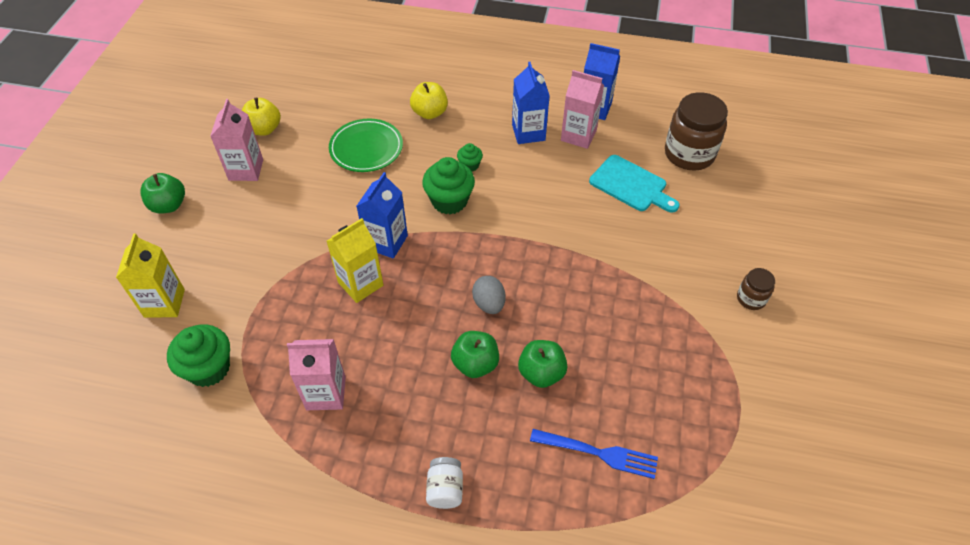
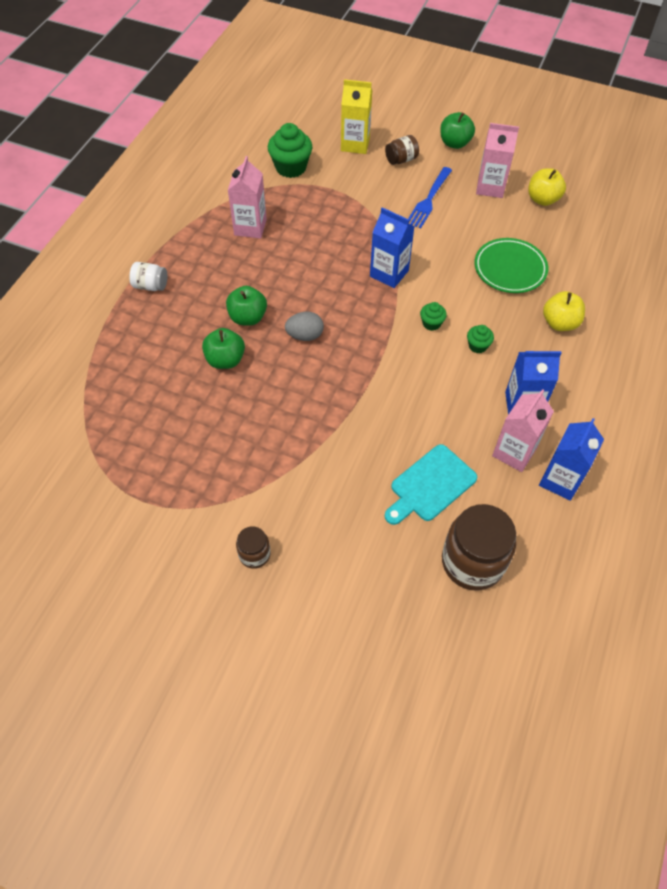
camera: 100 degrees right, 5 degrees up
yellow carton [327,218,383,303] -> none
green cupcake [422,157,475,215] -> green cupcake [420,302,447,331], size x0.52
blue fork [530,429,658,479] -> blue fork moved to [408,167,452,228]
none -> brown jar [385,135,419,165]

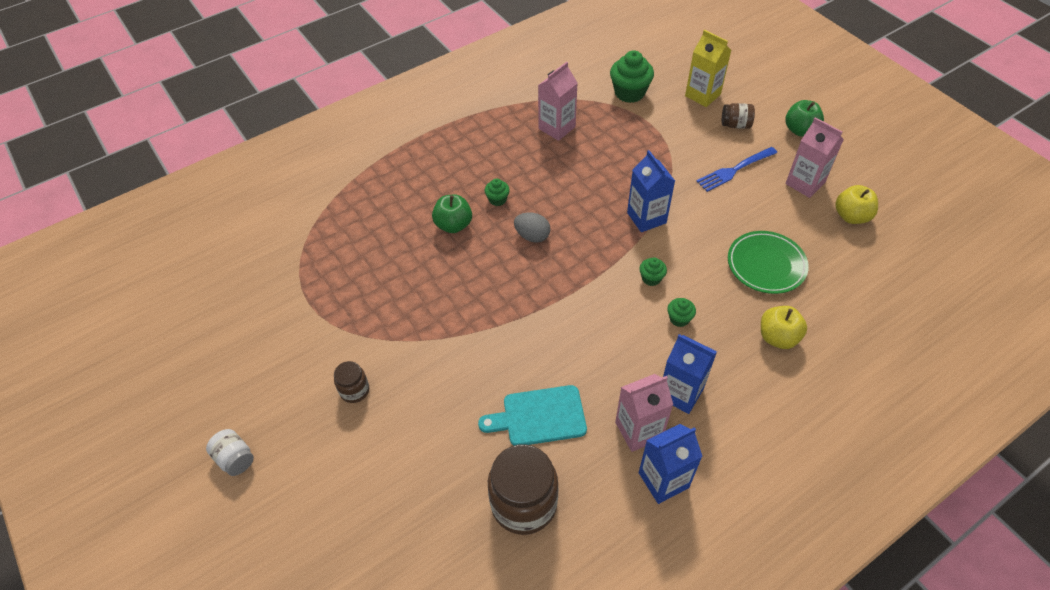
camera: 35 degrees right, 5 degrees down
white jar [129,262,167,291] -> white jar moved to [206,429,254,476]
green apple [226,286,267,326] -> green cupcake [485,179,510,206]

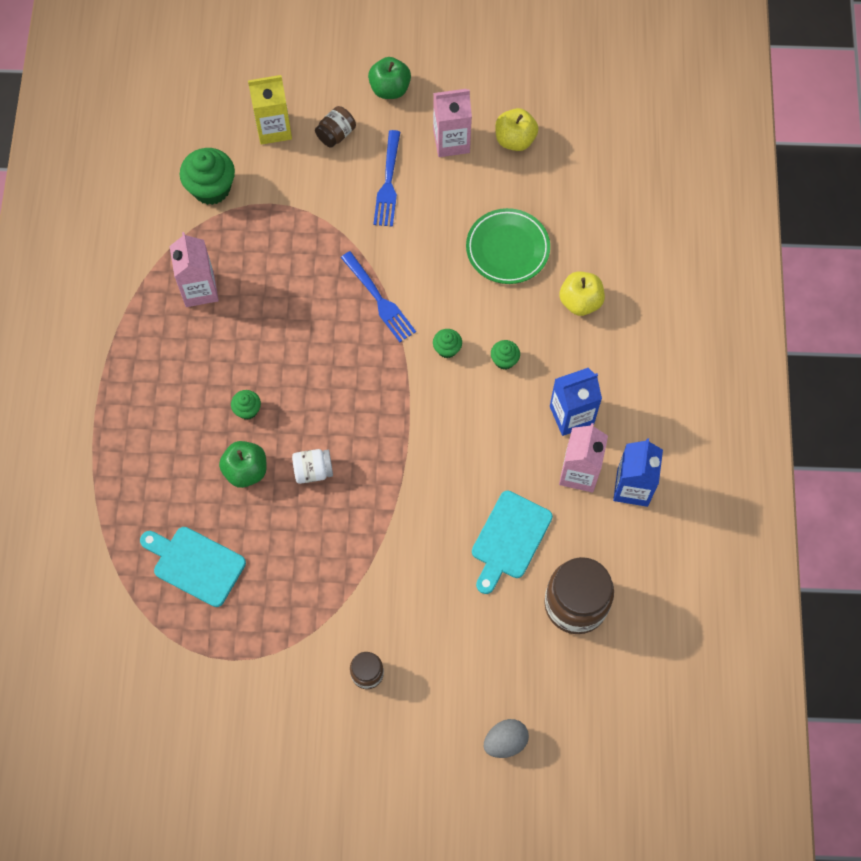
camera: 55 degrees left, 15 degrees up
white jar [206,429,254,476] -> white jar moved to [292,449,333,484]
grey egg [514,212,550,243] -> grey egg moved to [484,719,529,758]
blue carton [627,150,675,232] -> blue fork [341,251,416,342]
none -> turquoise cutting board [140,527,246,607]

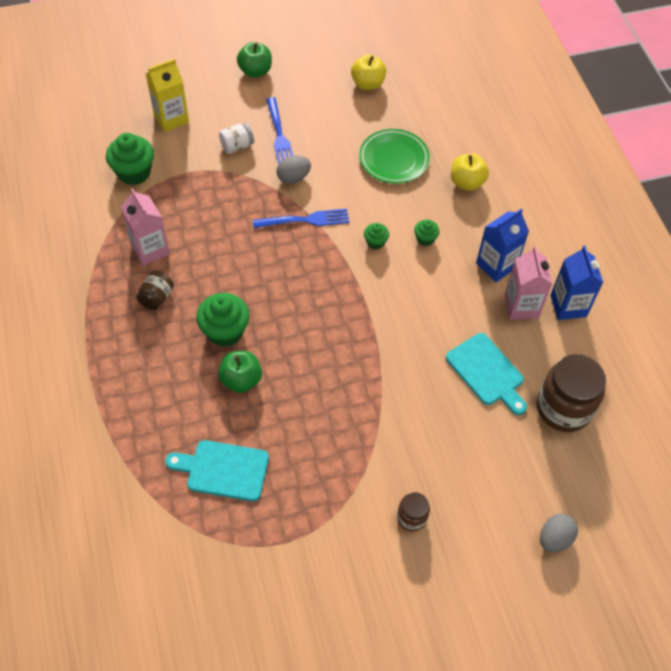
camera: 20 degrees left, 10 degrees down
green cupcake [231,390,261,420] -> green cupcake [196,293,250,347], size x1.93
white jar [292,449,333,484] -> white jar moved to [219,123,254,154]
brown jar [315,106,356,148] -> brown jar moved to [136,270,174,310]
blue fork [341,251,416,342] -> blue fork turned 45 degrees counterclockwise [253,209,349,228]
pink carton [433,89,472,157] -> none
turquoise cutting board [472,491,553,594] -> turquoise cutting board turned 45 degrees counterclockwise [446,333,527,415]
none -> grey egg [277,156,311,184]

